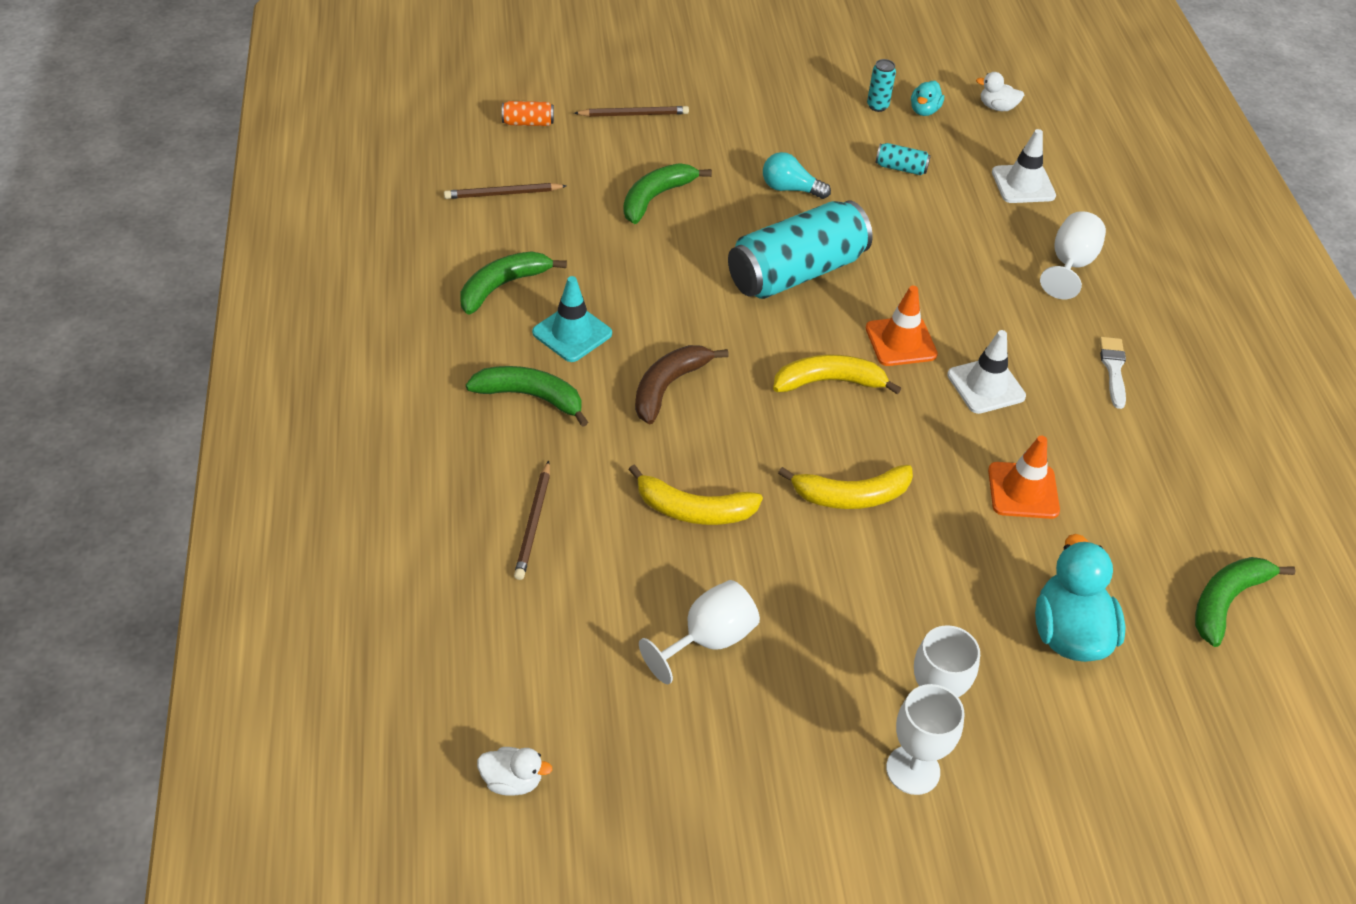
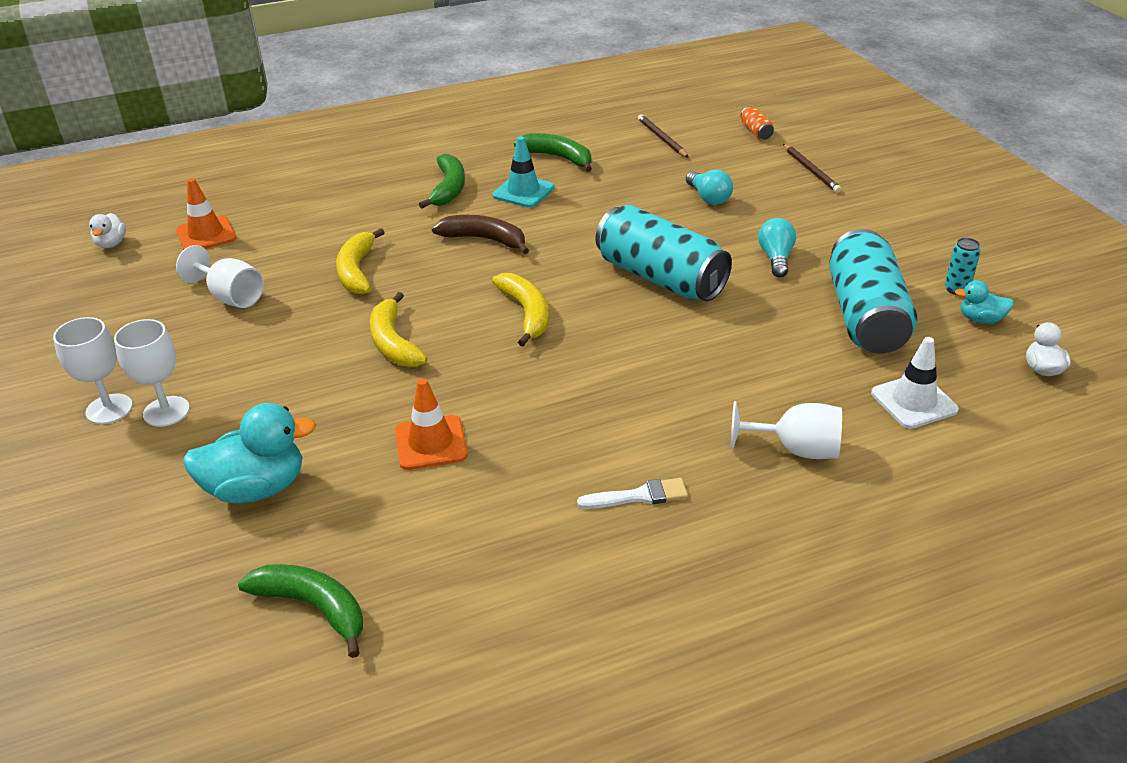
camera: 80 degrees right, 10 degrees down
brown pencil [514,461,550,580] -> none
green banana [623,163,712,224] -> turquoise light bulb [686,170,733,205]
orange traffic cone [866,286,938,366] -> orange traffic cone moved to [176,178,236,250]
turquoise can [875,143,931,175] -> turquoise can [829,229,917,353], size x2.49
white traffic cone [947,330,1026,414] -> none

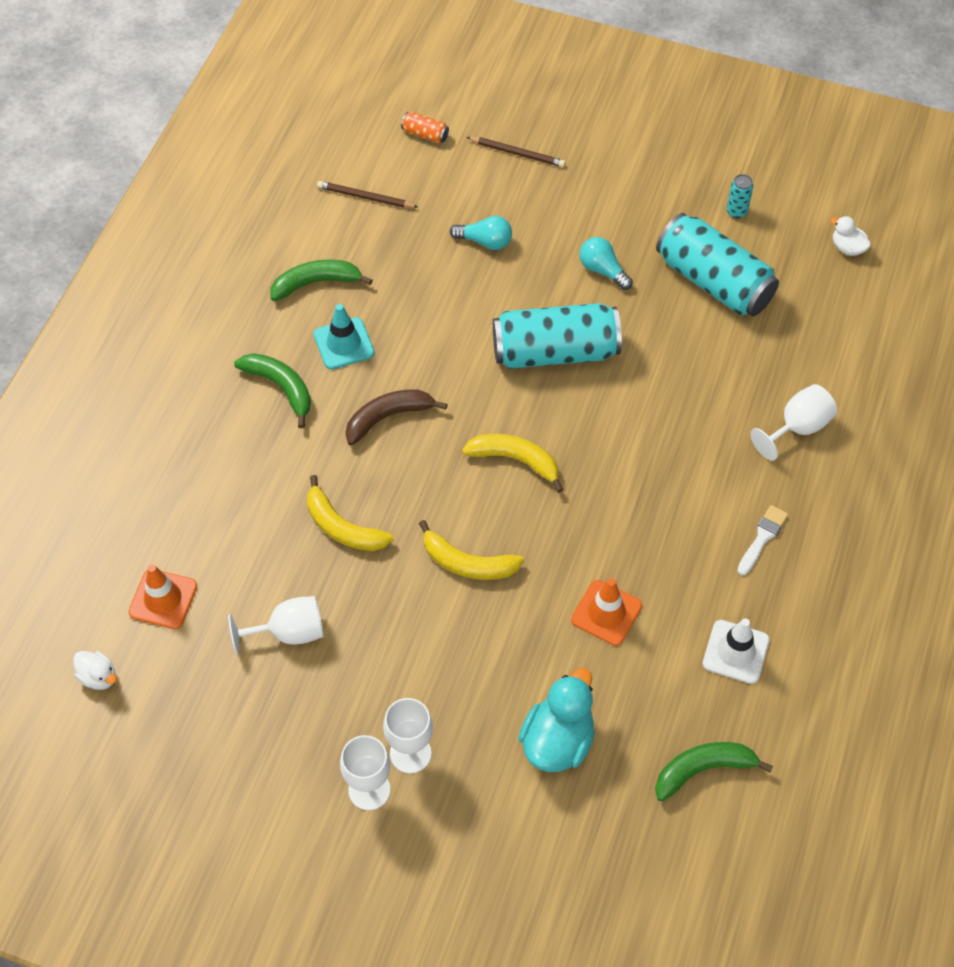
camera: 50 degrees left, 20 degrees up
white traffic cone [871,337,959,429] -> white traffic cone moved to [703,618,770,684]
turquoise duck [955,280,1014,324] -> none

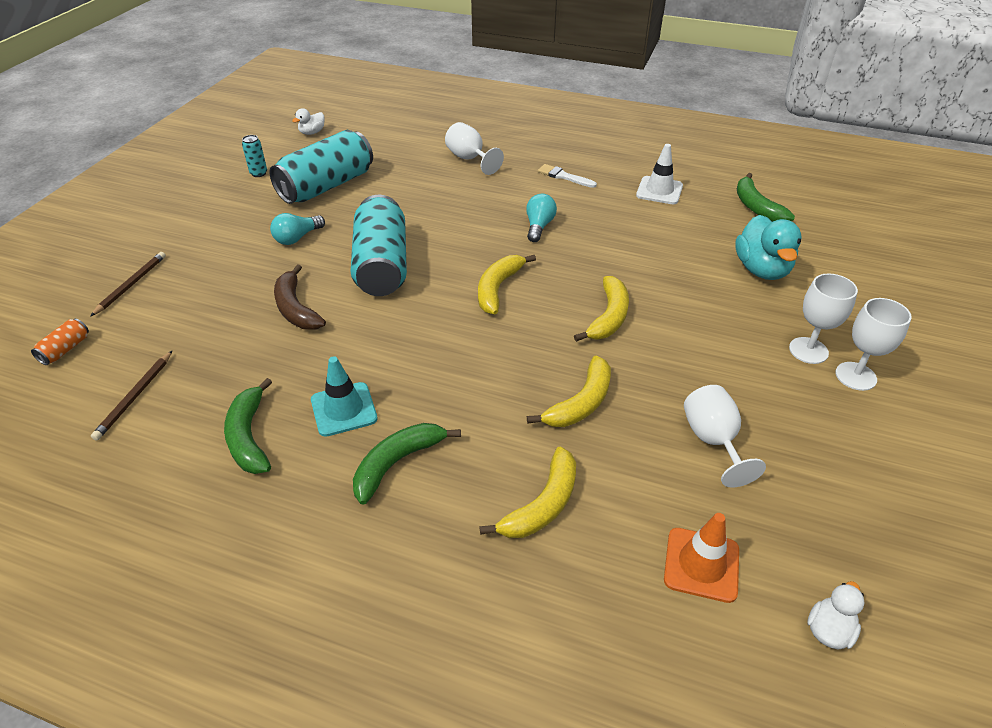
camera: 90 degrees left, 15 degrees down
brown banana [345,389,447,446] -> brown banana moved to [274,264,326,330]
turquoise light bulb [450,216,512,250] -> turquoise light bulb moved to [526,194,557,242]
turquoise duck [518,668,595,772] -> turquoise duck turned 120 degrees counterclockwise [735,215,802,280]
orange traffic cone [571,579,642,646] -> none
none -> yellow banana [479,447,576,538]

